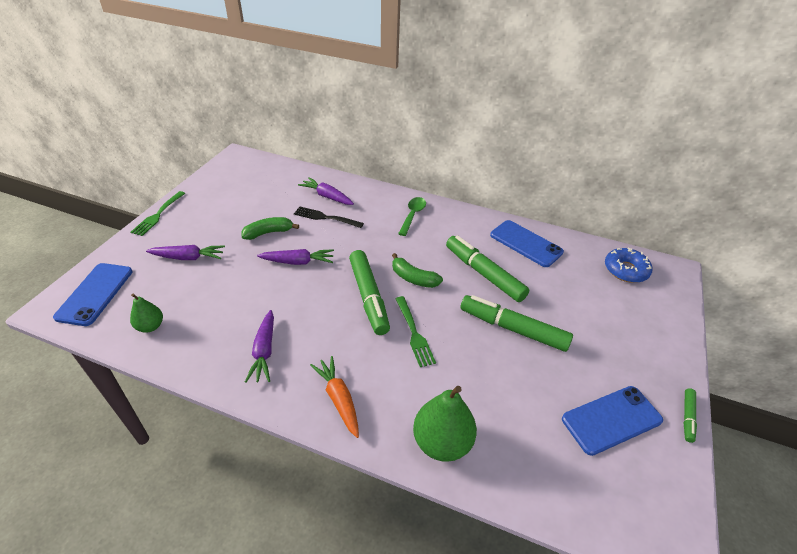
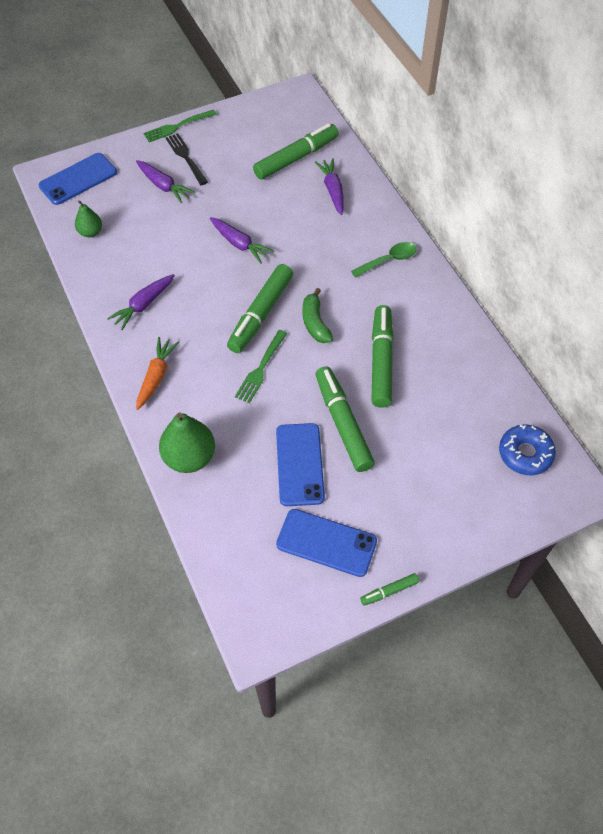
camera: 45 degrees right, 15 degrees up
green banana [241,217,299,240] -> none
black fork [294,206,364,228] -> black fork moved to [166,133,208,185]
blue phone [490,220,564,267] -> blue phone moved to [276,423,325,506]
none -> green marker [253,123,338,180]

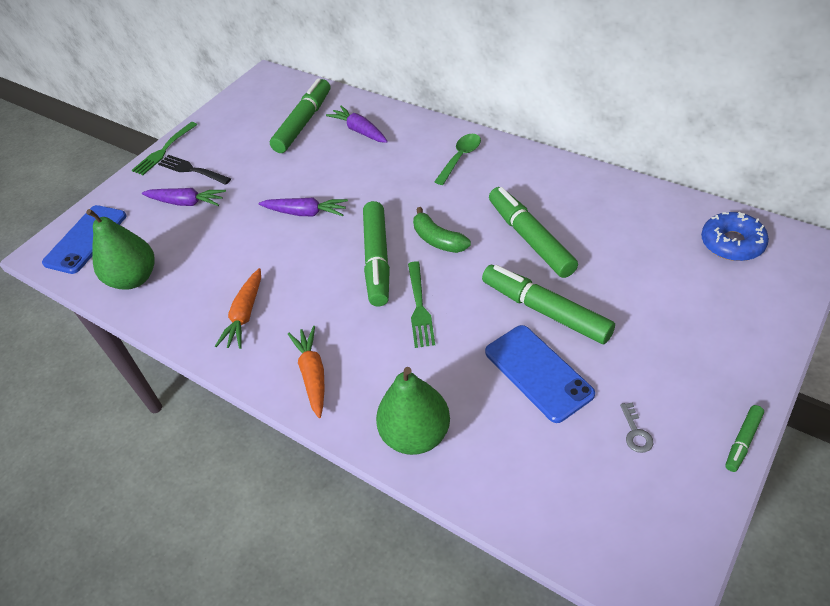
camera: 25 degrees left, 10 degrees down
green pear [75,200,102,237] -> green pear [86,209,155,290], size x1.76
purple carrot [107,274,175,330] -> orange carrot [215,268,261,349]
blue phone [276,509,377,577] -> grey key [620,402,653,453]

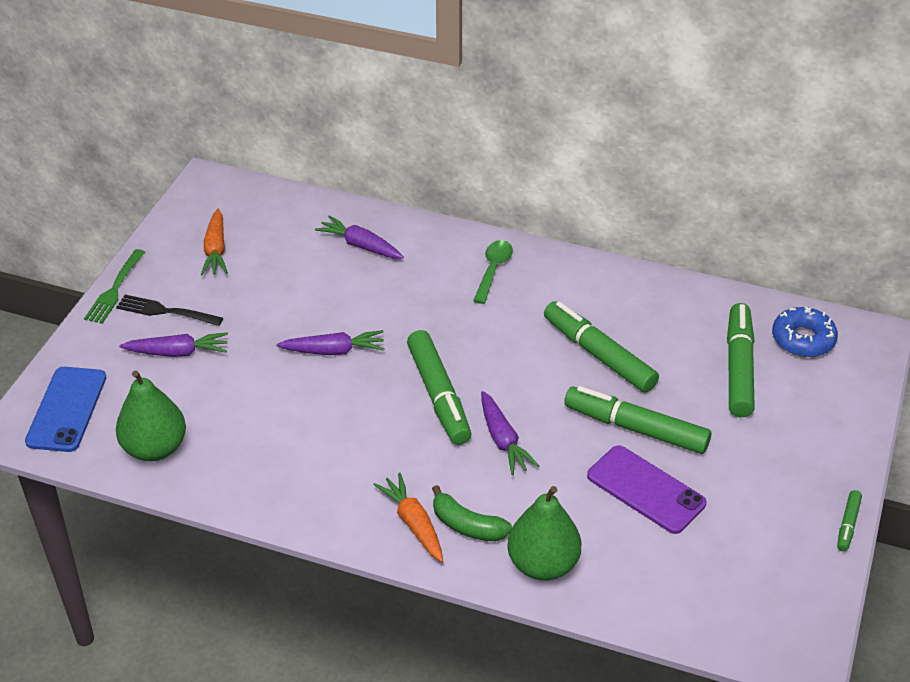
camera: 20 degrees left, 5 degrees down
orange carrot [215,268,261,349] -> orange carrot moved to [201,209,228,275]
green marker [270,78,330,153] -> green marker moved to [727,303,755,417]
green fork [408,261,435,348] -> purple carrot [481,391,539,475]
green banana [413,207,471,253] -> green banana moved to [432,485,512,541]
blue phone [485,325,595,423] -> purple phone [587,445,707,534]
grey key [620,402,653,453] -> none

